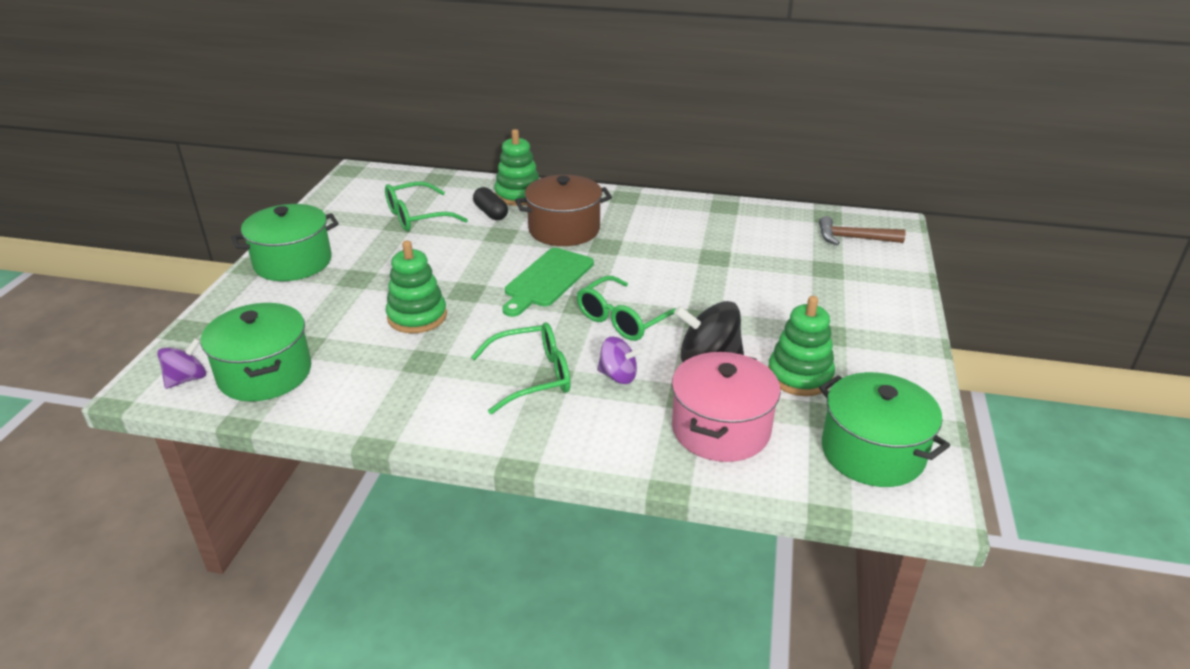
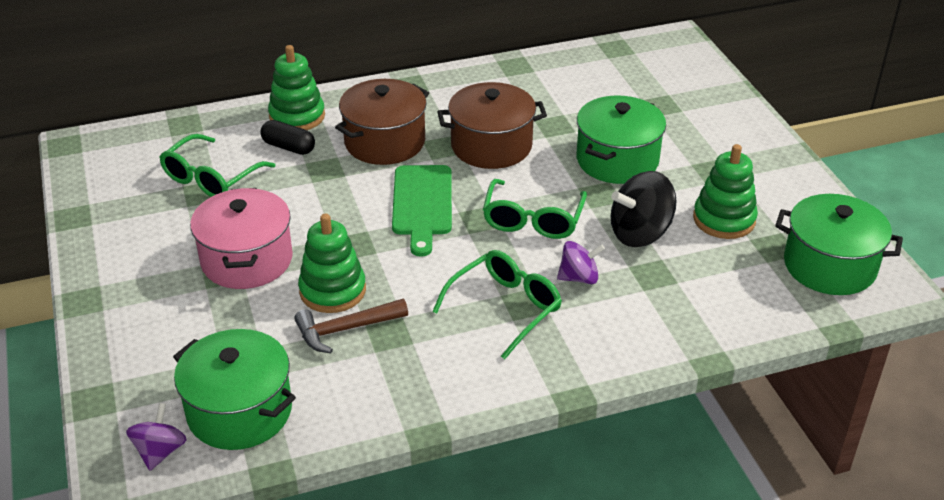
camera: 30 degrees left, 5 degrees up
green pot [231,204,339,281] -> green pot moved to [577,95,666,184]
pink pot [672,352,781,462] -> pink pot moved to [190,188,293,289]
brown hammer [819,216,906,245] -> brown hammer moved to [294,299,408,353]
none -> brown pot [437,82,547,169]

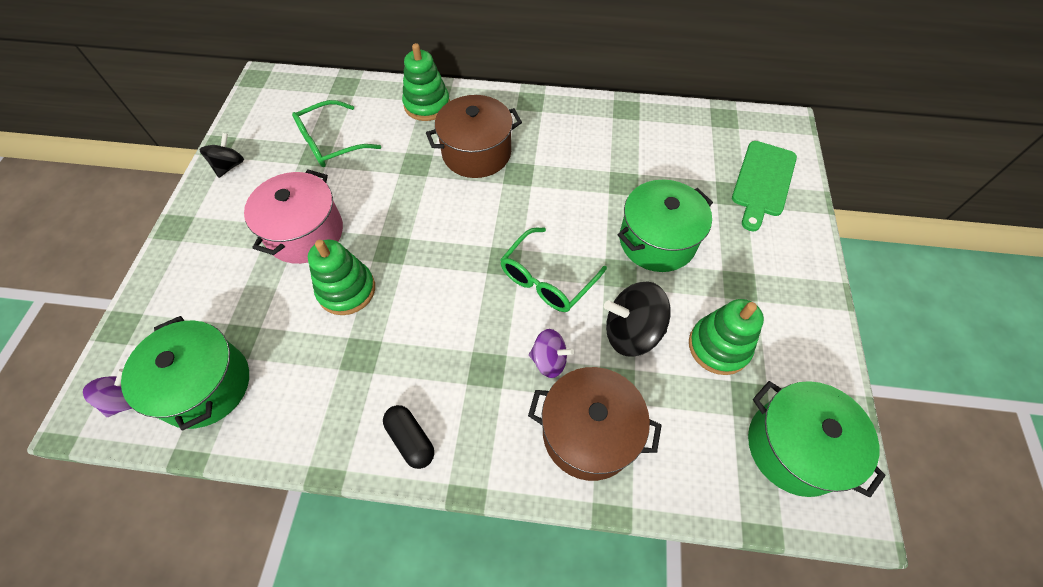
camera: 25 degrees right, 20 degrees up
black capsule [260,120,315,155] -> black capsule moved to [383,405,434,469]
brown hammer [294,299,408,353] -> none
green cutting board [392,165,452,257] -> green cutting board moved to [732,141,797,231]
green glasses [432,250,562,359] -> none
brown pot [437,82,547,169] -> brown pot moved to [528,367,662,481]
none -> black spinning top [199,133,244,178]

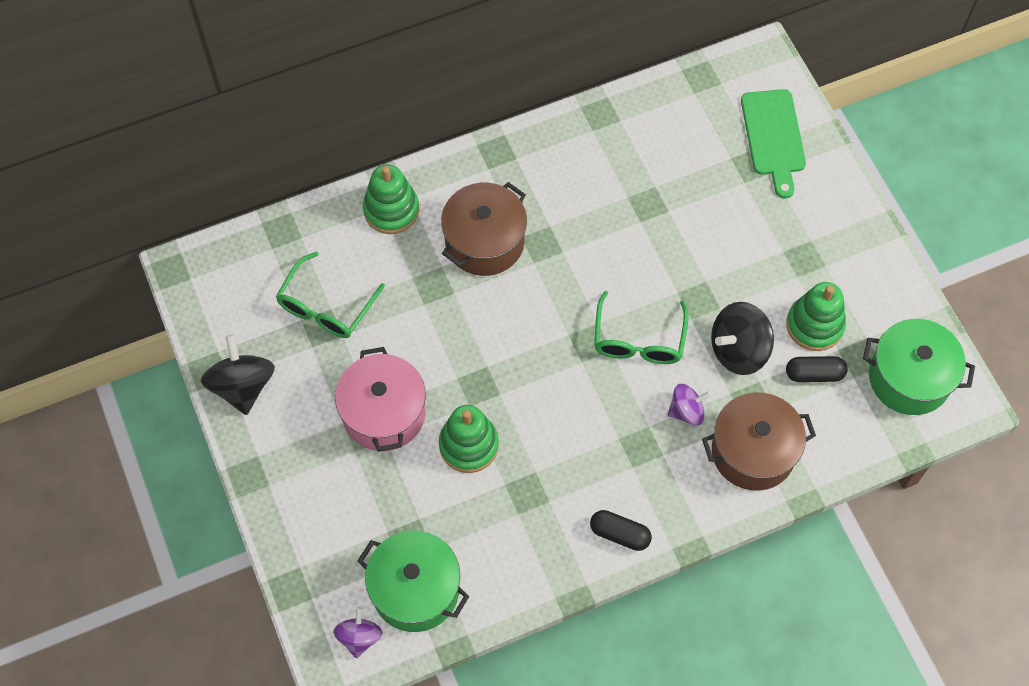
camera: 30 degrees left, 5 degrees up
black spinning top [199,133,244,178] -> black spinning top [201,334,275,415], size x1.62
green pot [618,180,713,272] -> none
none -> black capsule [786,356,848,382]

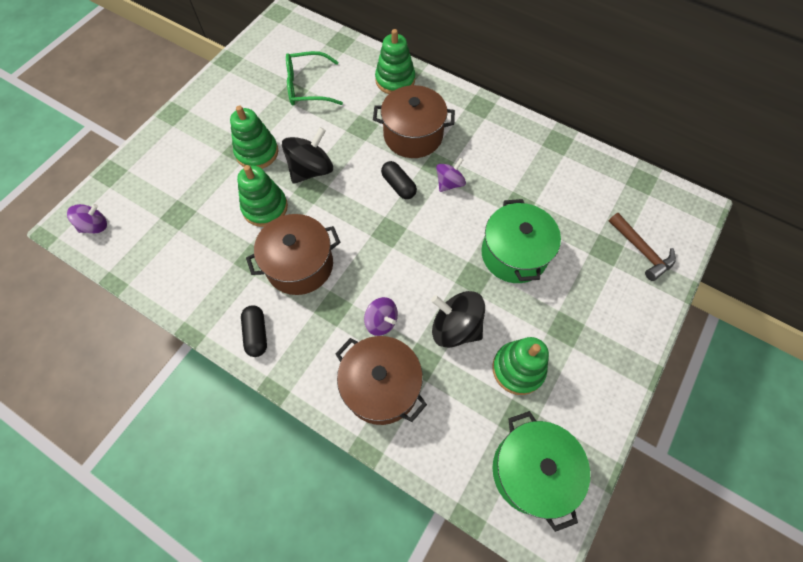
camera: 55 degrees right, 0 degrees up
black spinning top [201,334,275,415] -> black spinning top moved to [282,127,333,184]
pink pot [335,347,426,452] -> green stacking toy [230,106,278,169]
green pot [358,531,470,632] -> green pot moved to [481,199,561,283]
green glasses [594,291,689,364] -> none
green cutting board [741,89,806,199] -> brown hammer [609,213,676,281]
black capsule [786,356,848,382] -> black capsule moved to [381,161,417,199]
none -> brown pot [246,214,340,295]
none -> purple spinning top [436,158,466,192]

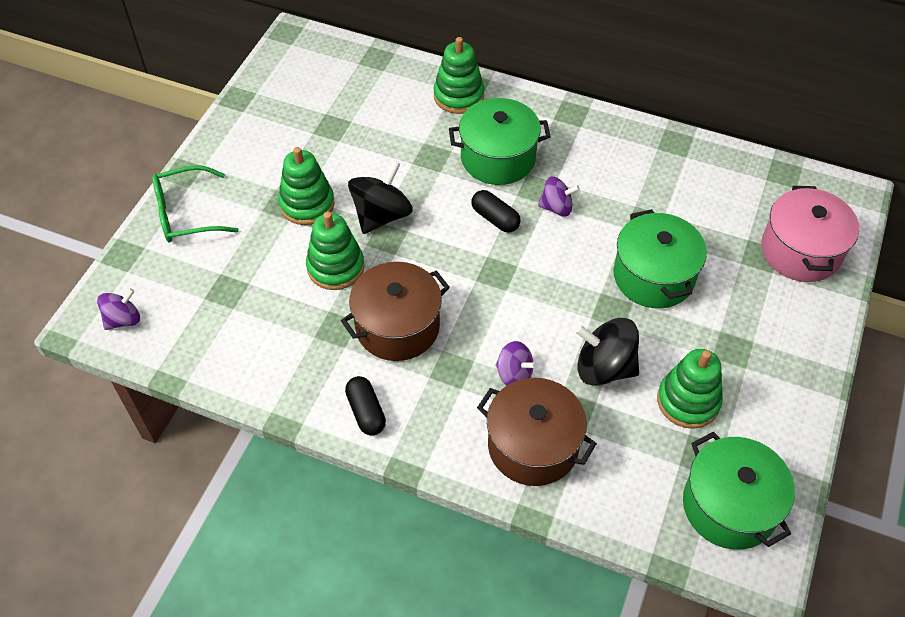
camera: 10 degrees left, 10 degrees down
green glasses [286,51,343,105] -> green glasses moved to [152,165,239,243]
brown pot [373,85,455,158] -> green pot [449,98,551,185]
purple spinning top [436,158,466,192] -> purple spinning top turned 60 degrees clockwise [538,176,580,217]
brown hammer [609,213,676,281] -> pink pot [761,186,859,282]

